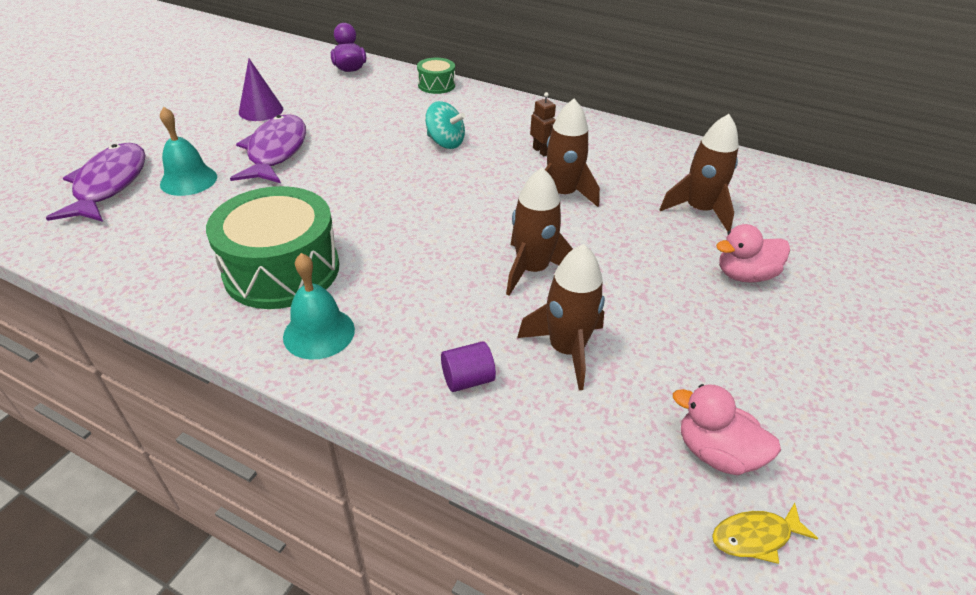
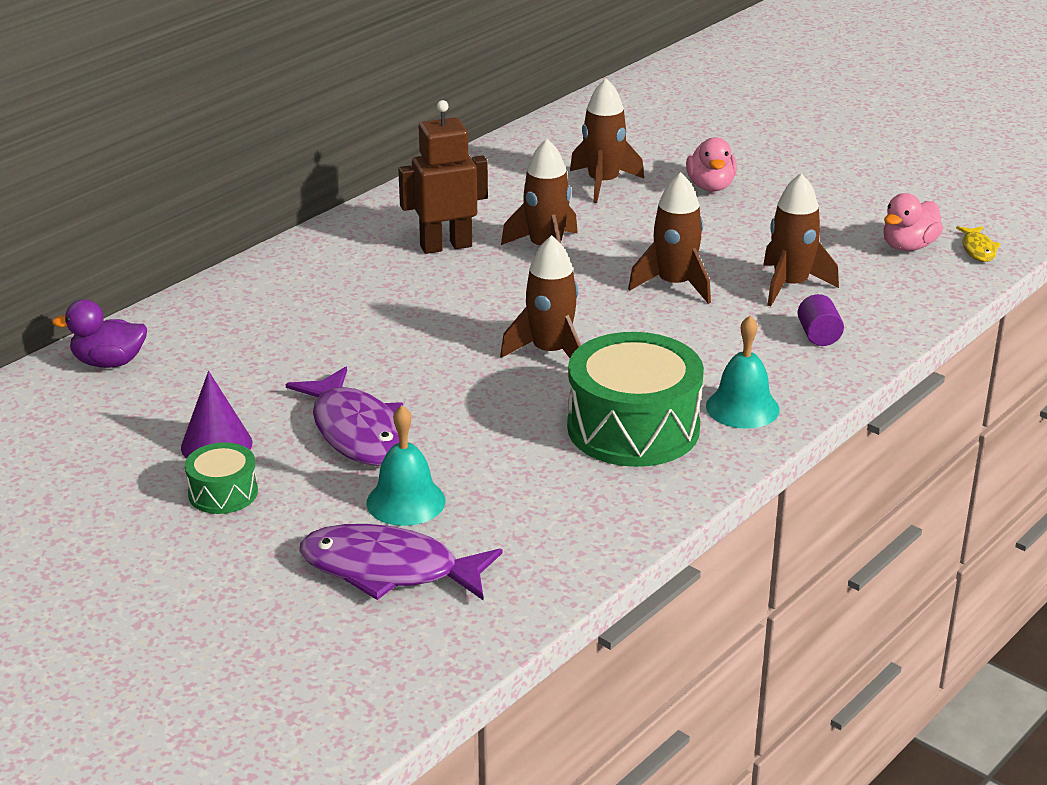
camera: 75 degrees left, 10 degrees down
purple fish [230,114,306,183] -> purple fish turned 135 degrees counterclockwise [286,366,403,466]
green drum [417,58,455,94] -> green drum moved to [185,442,258,514]
turquoise spinning top [425,101,465,149] -> none
brown robot [530,92,556,156] -> brown robot [398,100,488,254], size x1.97
none -> brown rocket [500,235,581,358]

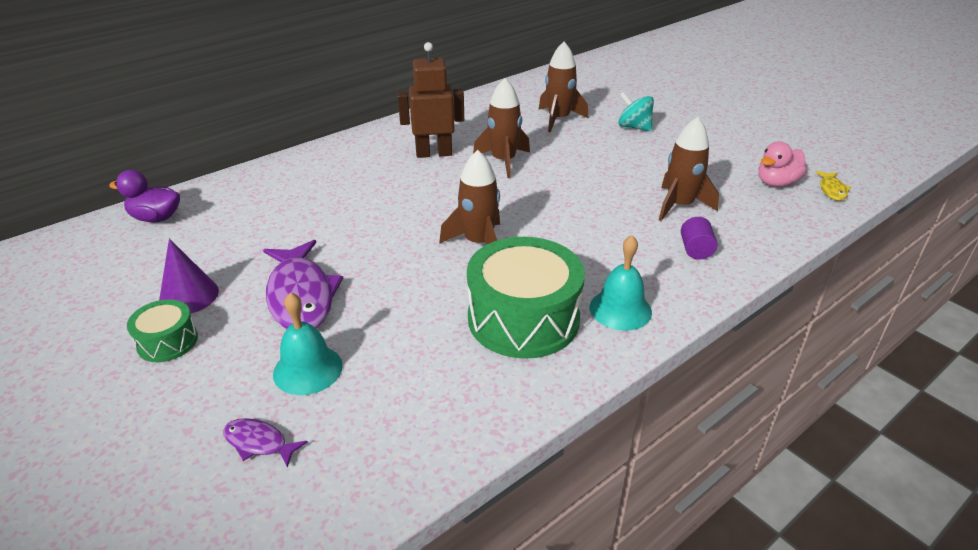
camera: 10 degrees right, 5 degrees up
purple fish [299,524,503,601] -> purple fish [223,418,308,468], size x0.48
brown rocket [628,172,711,304] -> none
pink duck [686,137,737,192] -> turquoise spinning top [618,92,654,131]

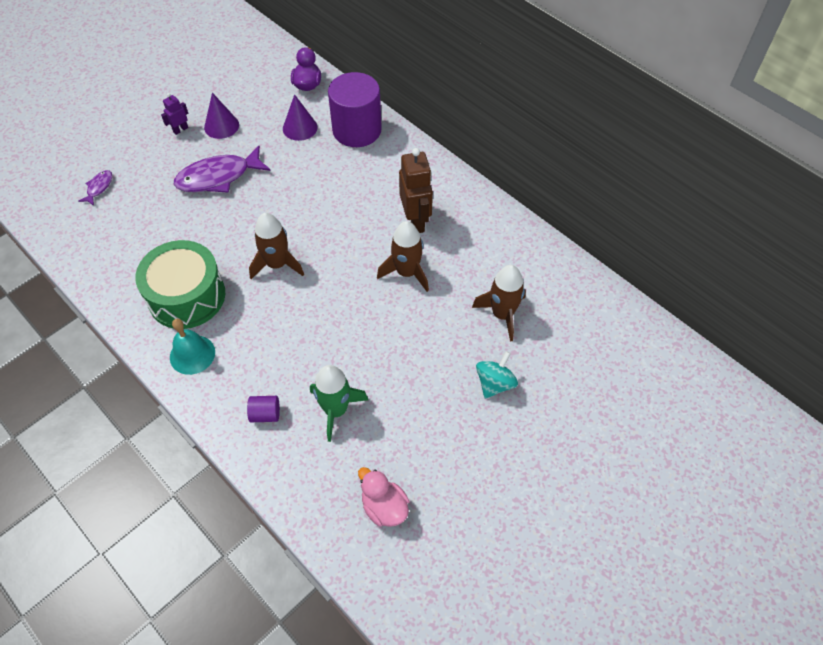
camera: 85 degrees right, 20 degrees up
green drum [127,299,198,362] -> purple robot [161,93,188,135]
turquoise bell [273,292,343,395] -> none
brown rocket [659,117,719,221] -> green rocket [310,365,368,442]
yellow fish [815,171,851,201] -> none
none -> purple cone [283,94,317,141]
none -> purple cylinder [328,72,382,147]

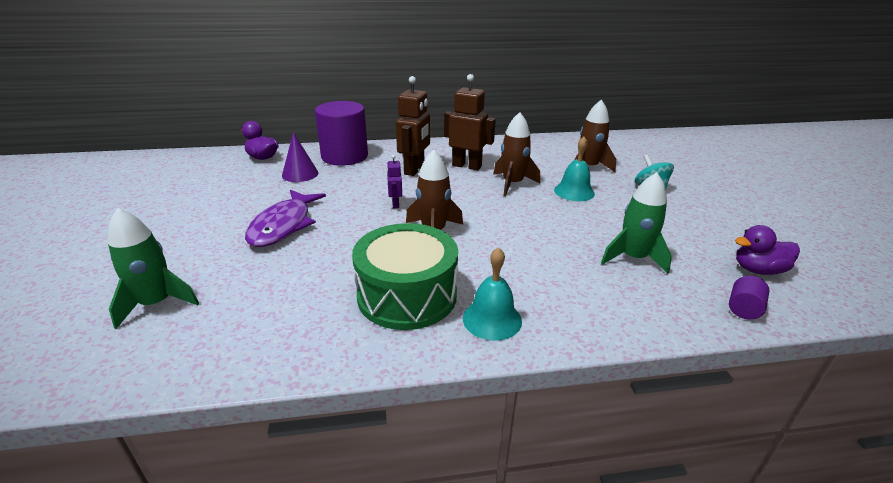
camera: 55 degrees left, 25 degrees down
purple fish [78,170,112,206] -> green rocket [108,208,199,329]
purple robot [161,93,188,135] -> purple robot moved to [387,155,402,208]
purple cone [204,93,239,139] -> none
purple cylinder [247,396,280,422] -> purple cylinder moved to [729,276,769,320]
pink duck [358,467,409,527] -> purple duck [735,225,800,275]
none -> brown robot [396,76,430,176]
none -> turquoise bell [554,137,595,201]

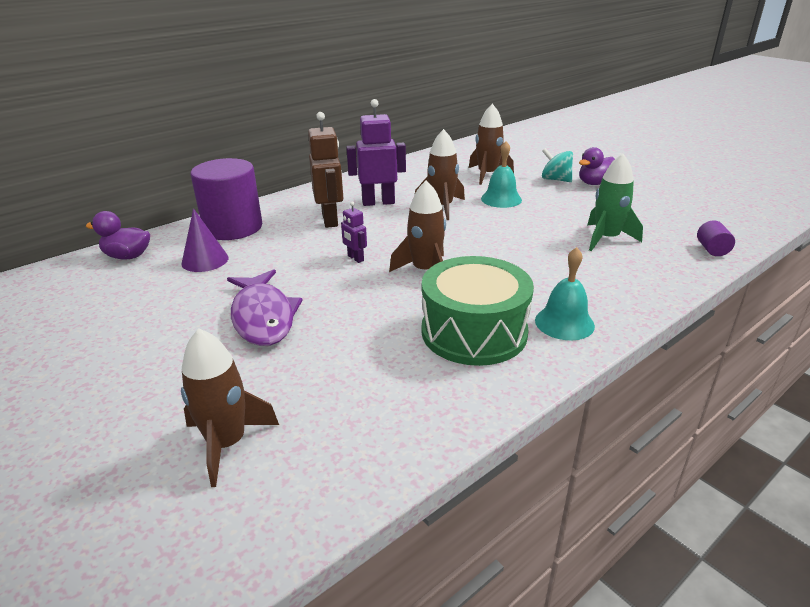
camera: 30 degrees left, 0 degrees up
green rocket [108,208,199,329] -> brown rocket [181,328,279,487]
brown robot [444,74,496,170] -> purple robot [346,99,406,206]
purple duck [735,225,800,275] -> purple duck moved to [579,147,615,185]

